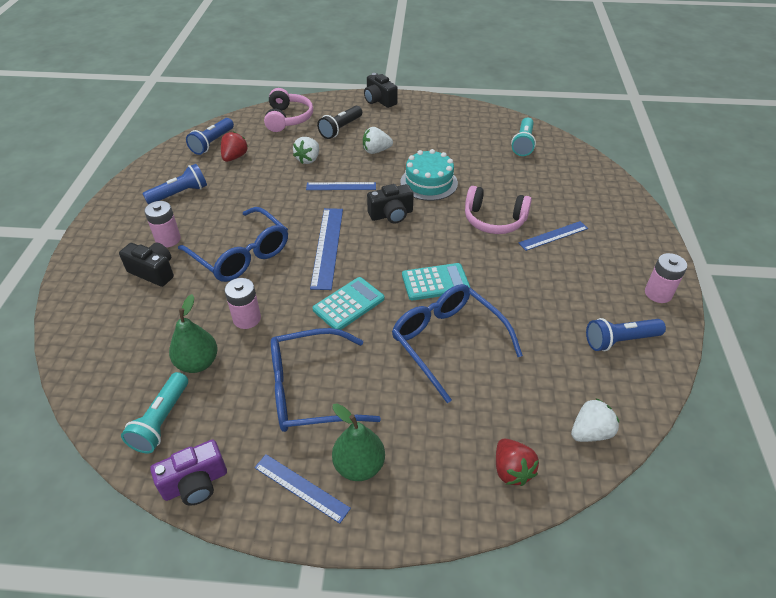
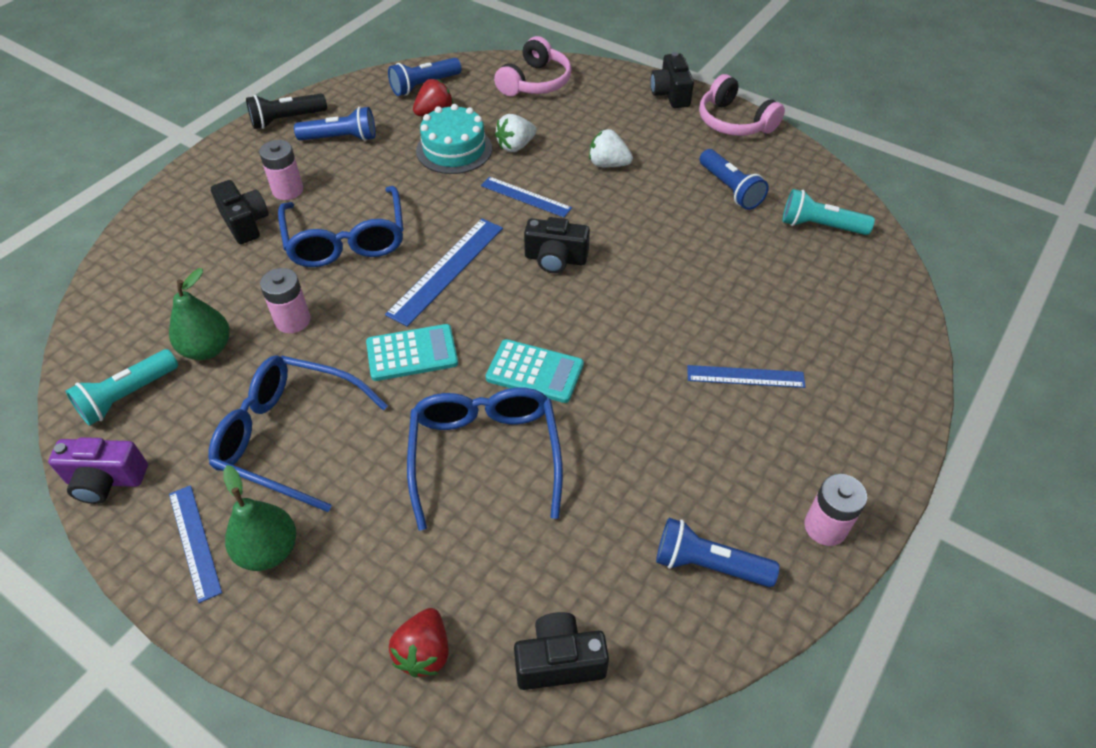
camera: 30 degrees right, 5 degrees up
black flashlight [317,106,362,139] -> black flashlight moved to [246,94,327,129]
turquoise cake [400,149,458,201] -> turquoise cake moved to [416,104,492,174]
pink headphones [465,186,532,234] -> pink headphones moved to [699,74,785,136]
turquoise flashlight [511,117,536,156] -> turquoise flashlight turned 60 degrees clockwise [782,189,875,235]
white strawberry [571,398,619,442] -> black camera [514,612,609,690]
none -> blue flashlight [700,149,769,210]

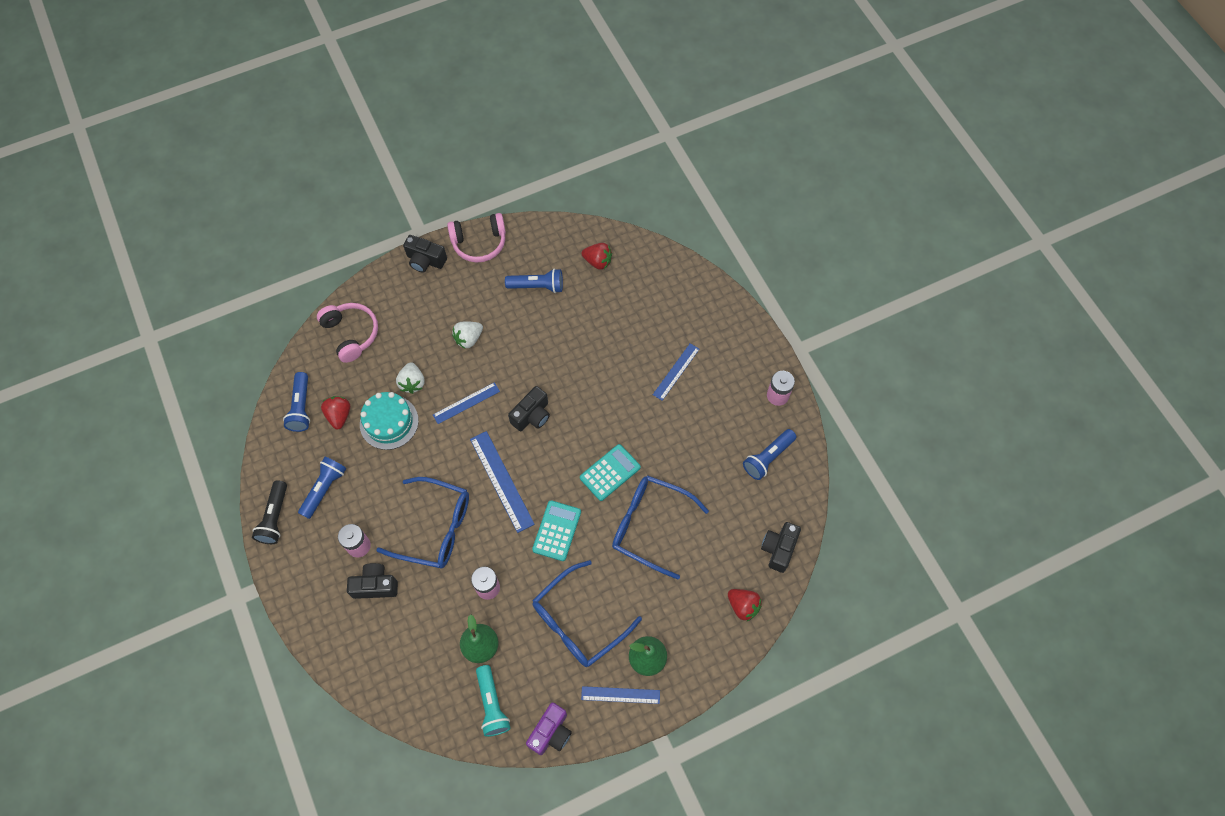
camera: 60 degrees left, 15 degrees up
turquoise flashlight [782,189,875,235] -> red strawberry [581,243,612,270]

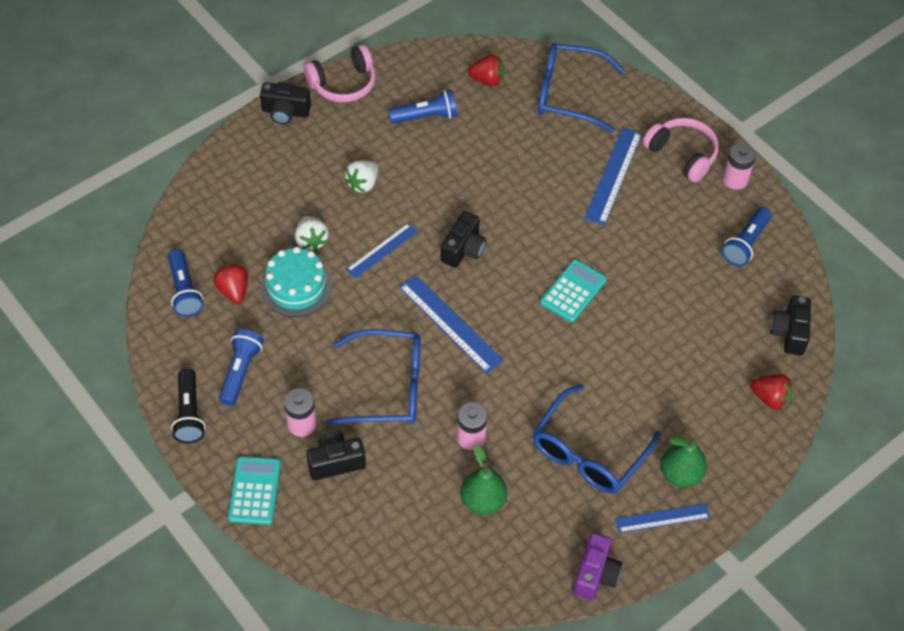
camera: 15 degrees left, 10 degrees down
pink headphones [317,303,378,363] -> pink headphones moved to [643,118,719,182]
turquoise flashlight [476,665,511,737] -> none
turquoise calculator [532,500,581,561] -> turquoise calculator moved to [228,456,281,525]
blue glasses [612,475,709,580] -> blue glasses moved to [538,43,625,132]
blue ruler [653,343,700,401] -> blue ruler [584,127,642,225], size x1.55

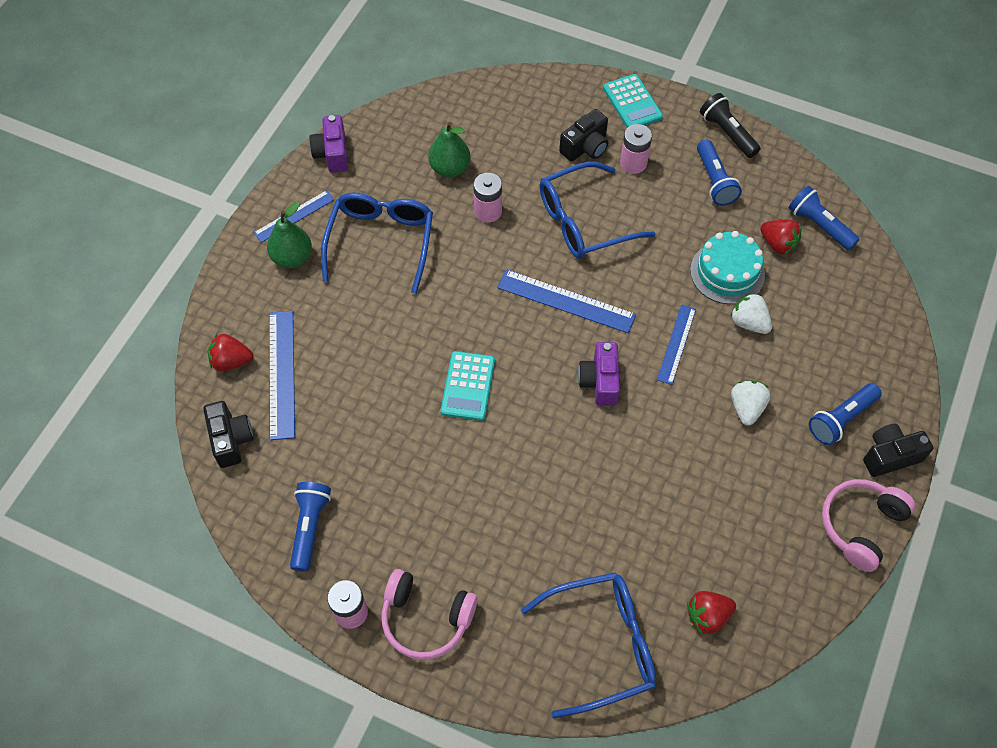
camera: 155 degrees right, 5 degrees up
blue flashlight [388,90,457,124] -> blue flashlight moved to [809,383,882,445]
black camera [440,211,486,268] -> purple camera [578,342,620,406]
blue ruler [584,127,642,225] -> blue ruler moved to [269,311,295,440]

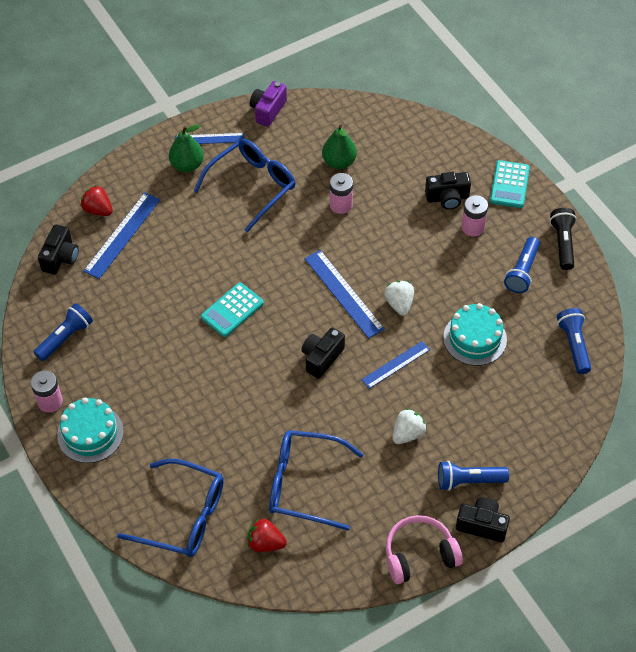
camera: 35 degrees right, 5 degrees down
pink headphones [381,569,478,660] -> turquoise cake [57,398,124,463]
blue glasses [539,162,655,259] -> blue glasses moved to [269,430,364,531]
purple camera [578,342,620,406] -> black camera [302,328,345,379]
white strawberry [730,293,772,334] -> white strawberry moved to [384,281,414,316]
red strawberry [760,219,801,255] -> none

